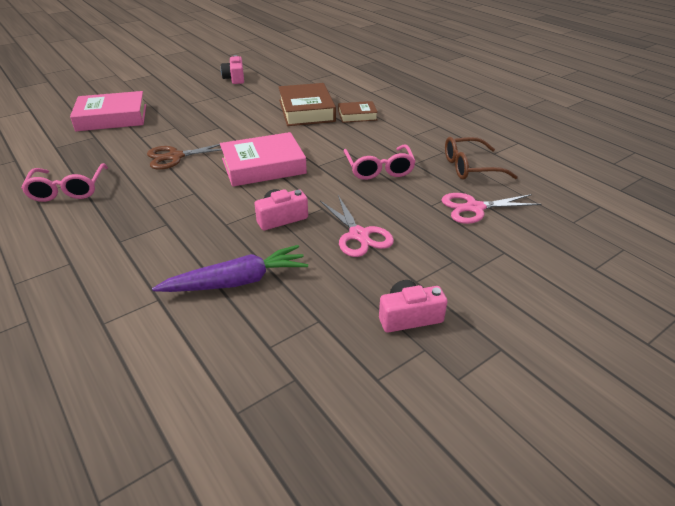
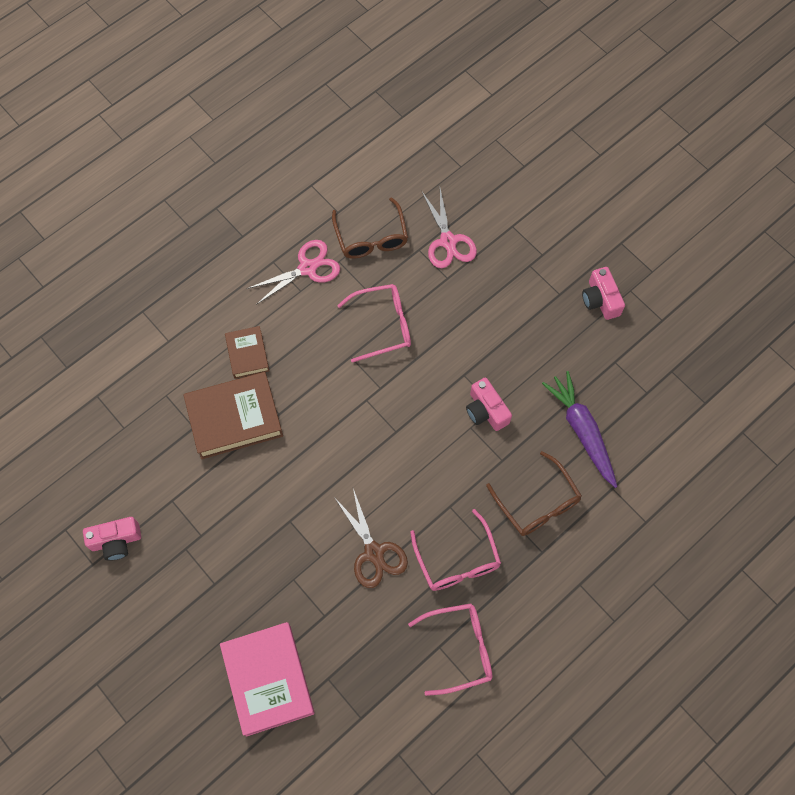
camera: 95 degrees left, 30 degrees up
pink book [220,132,307,187] -> none
pink scissors [320,195,394,257] -> pink scissors moved to [247,240,340,305]
none -> pink glasses [410,509,501,591]
none -> brown glasses [486,451,582,536]

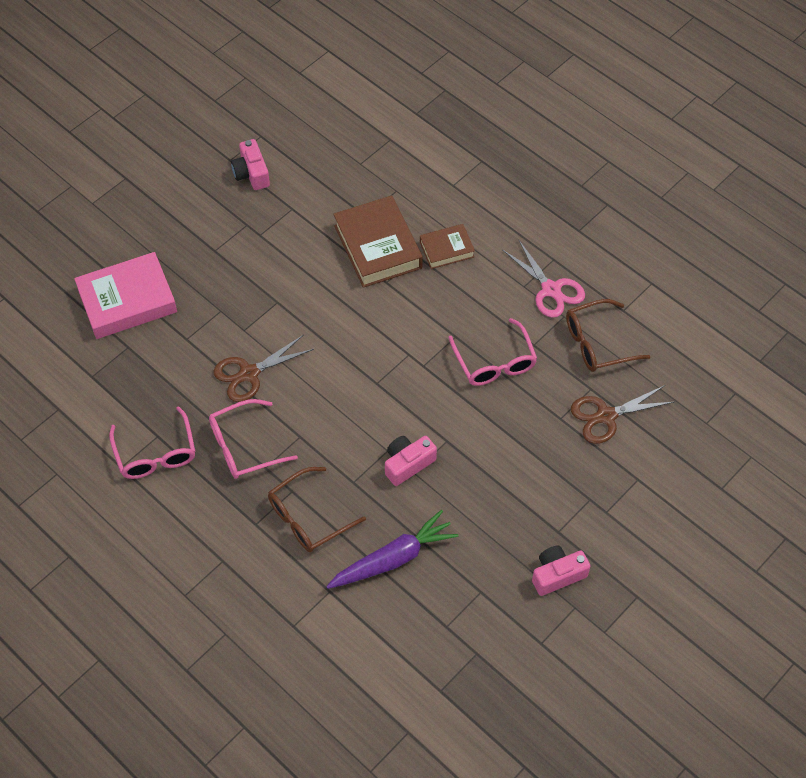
camera: 85 degrees right, 10 degrees down
pink scissors [422,189,477,268] -> brown scissors [571,385,674,444]

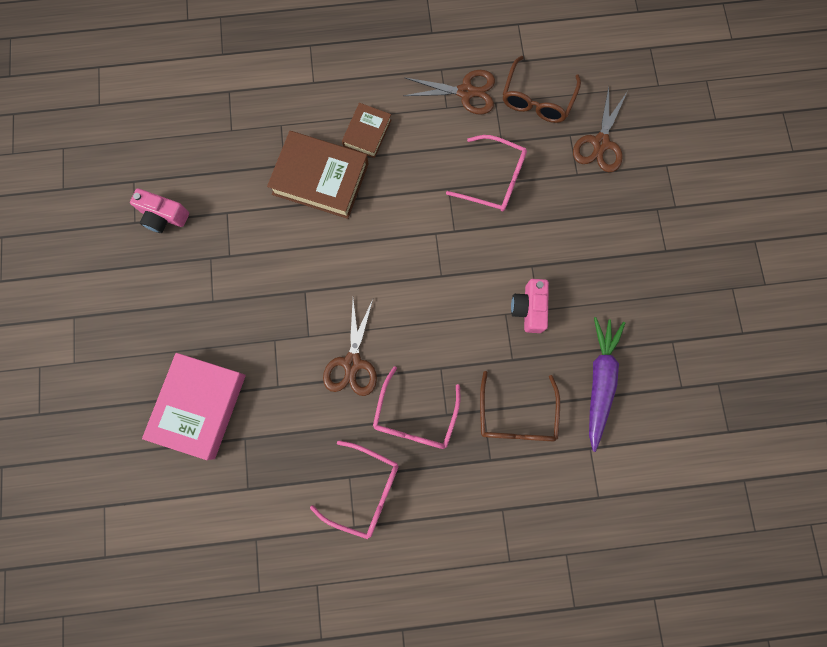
camera: 50 degrees left, 20 degrees up
pink scissors [502,239,585,318] -> brown scissors [403,70,495,114]
pink camera [532,546,590,596] -> none

